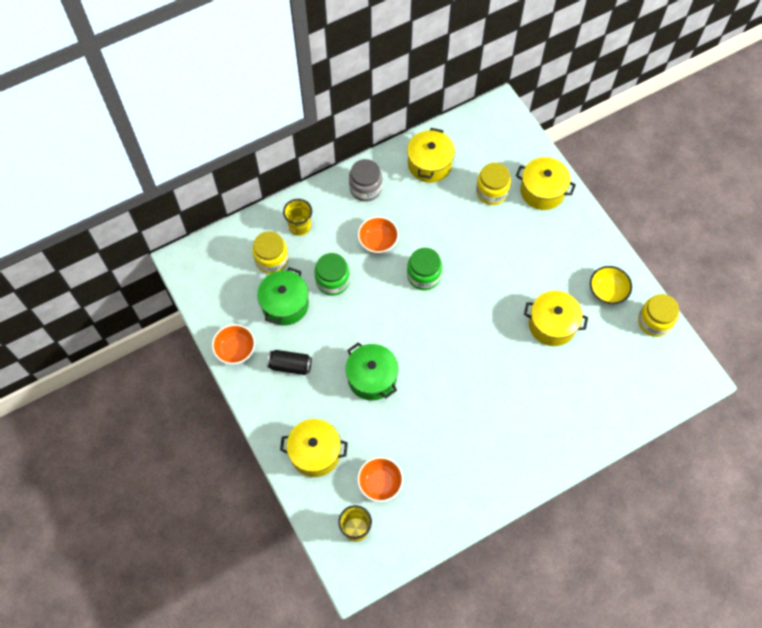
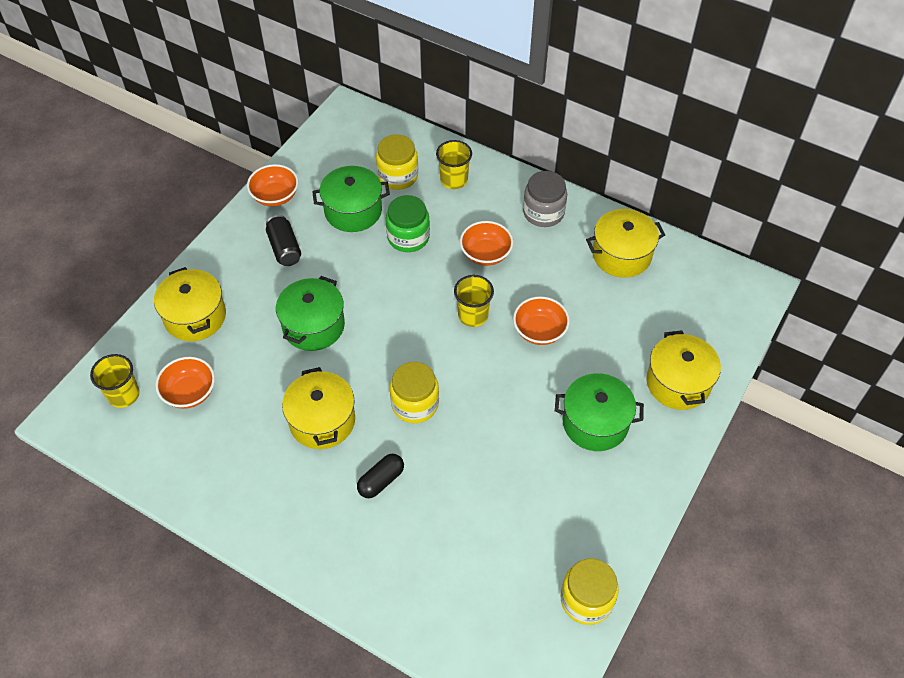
camera: 60 degrees right, 10 degrees down
green jar [407,248,442,290] -> yellow cup [454,275,494,327]
yellow jar [476,163,511,205] -> yellow jar moved to [390,362,439,423]
yellow pot [524,291,588,346] -> yellow pot moved to [282,367,355,449]
yellow bowl [590,266,632,305] -> none
none -> black capsule [357,454,404,498]
none -> orange bowl [513,296,570,345]
none -> green pot [555,373,644,451]

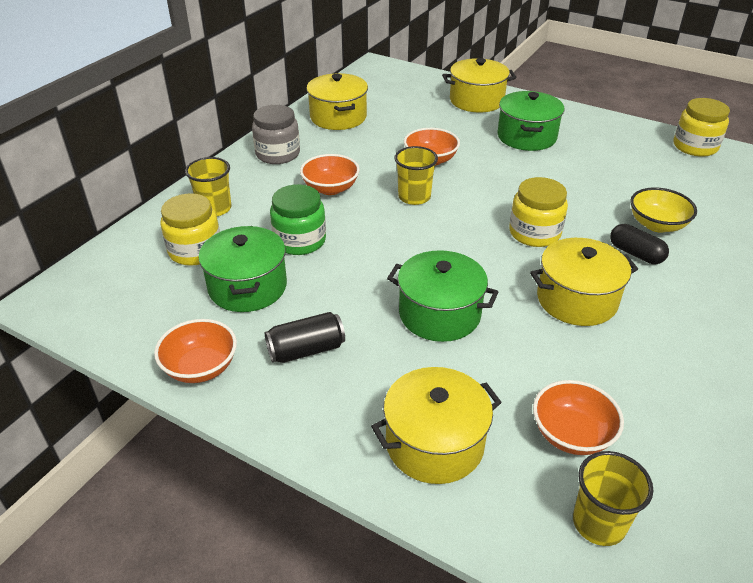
camera: 90 degrees left, 15 degrees down
none -> yellow bowl [630,187,697,233]

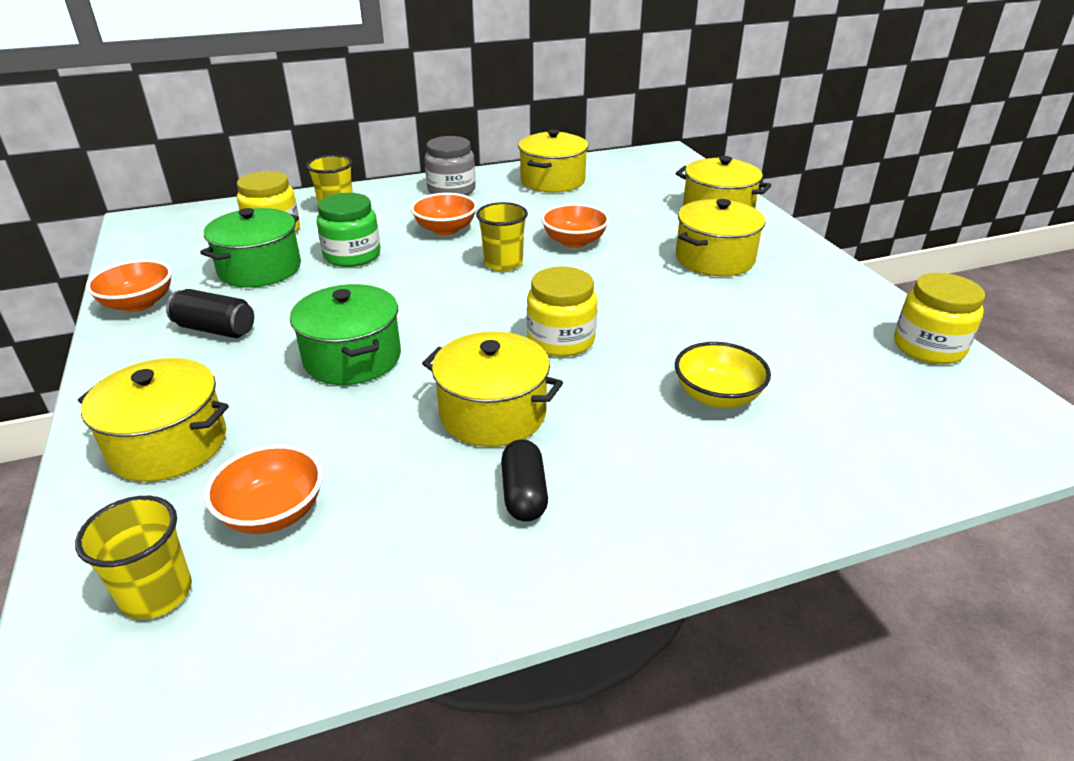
camera: 40 degrees right, 5 degrees down
green pot [497,91,564,151] -> yellow pot [676,199,765,276]
black capsule [610,224,669,264] -> black capsule moved to [501,440,548,522]

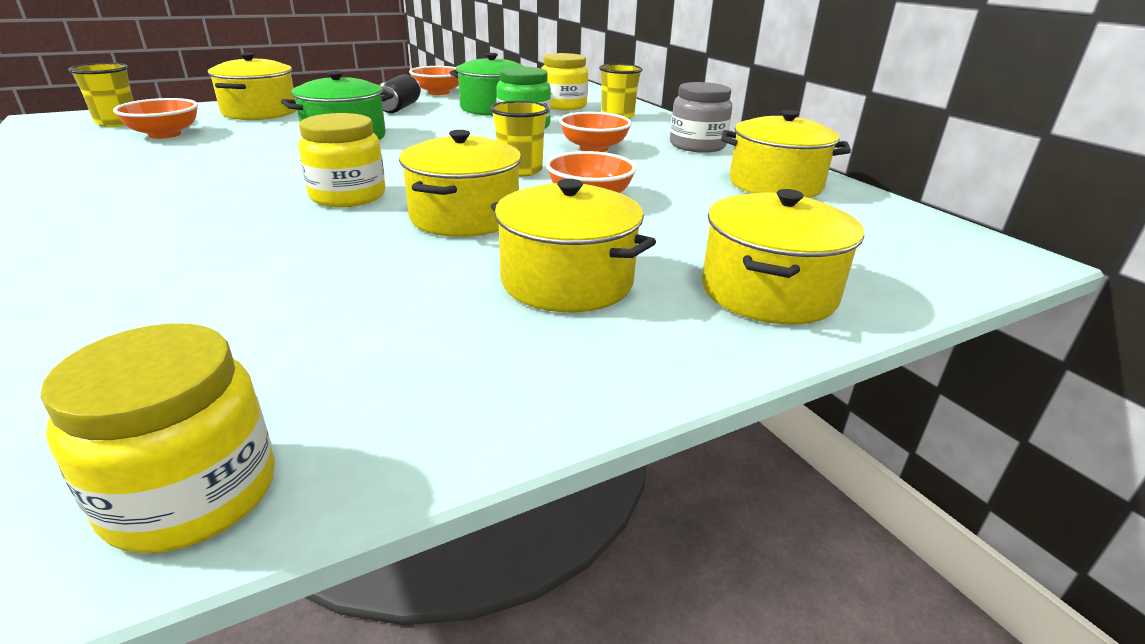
camera: 80 degrees right, 5 degrees down
yellow pot [422,331,563,447] -> yellow pot moved to [399,130,522,237]
black capsule [501,440,548,522] -> none
yellow bowl [675,342,771,408] -> none

